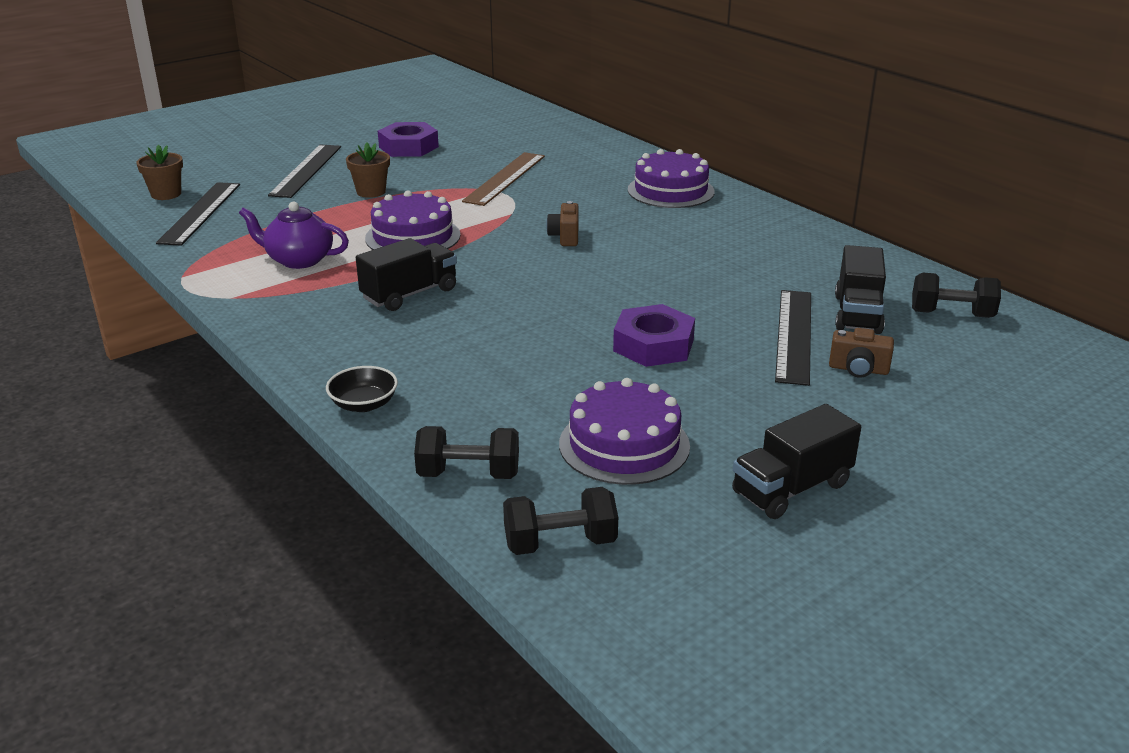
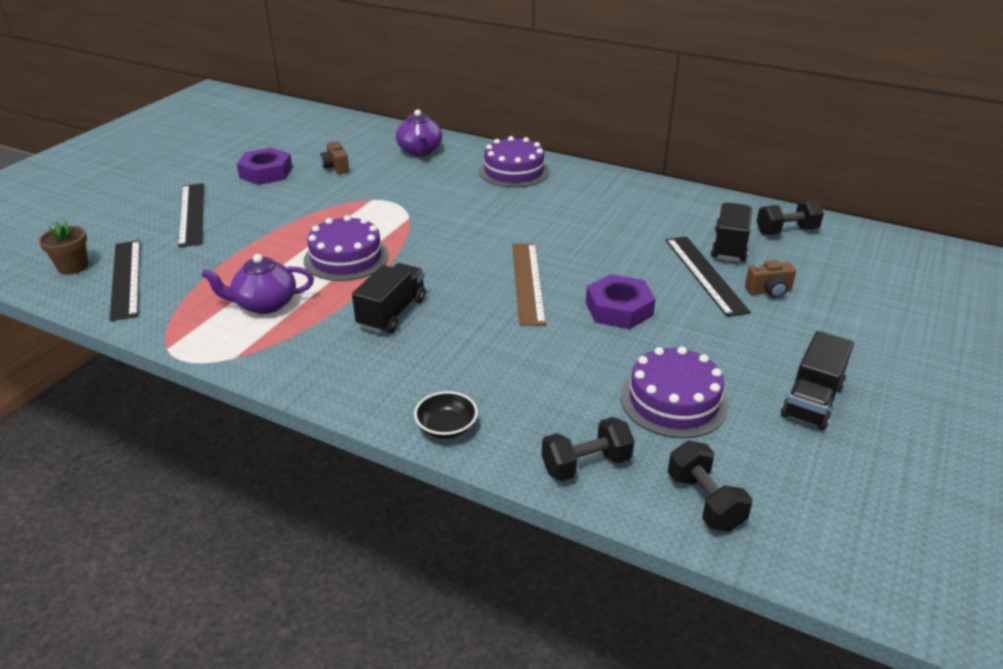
camera: 25 degrees left, 5 degrees up
brown flower pot [346,143,390,198] -> none
brown ruler [462,152,545,206] -> brown ruler moved to [512,243,546,326]
black dumbbell [503,487,618,555] -> black dumbbell turned 75 degrees counterclockwise [668,441,753,532]
brown camera [546,201,579,246] -> brown camera moved to [320,141,349,174]
black truck [835,245,886,334] -> black truck turned 150 degrees counterclockwise [711,202,752,262]
none -> purple teapot [396,109,442,156]

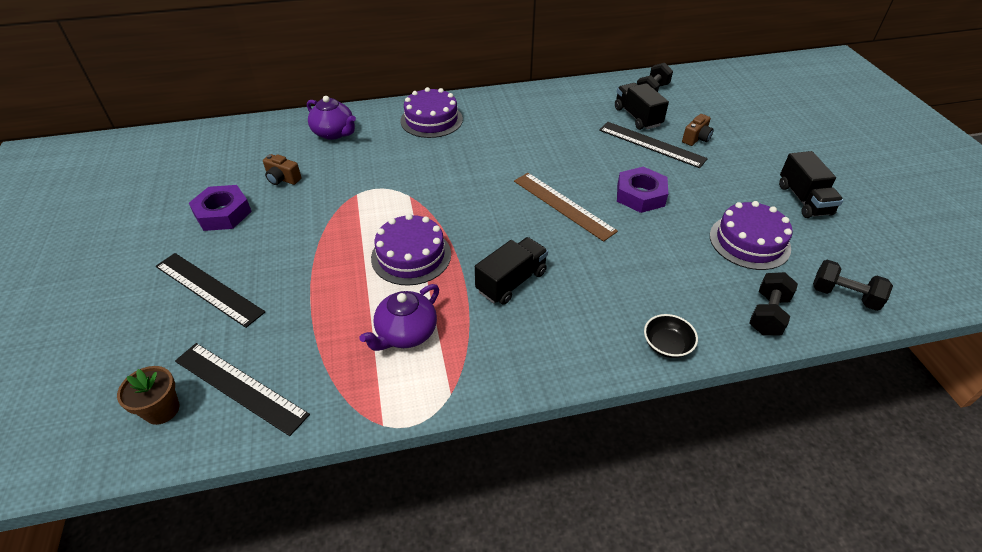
camera: 40 degrees left, 10 degrees up
black truck [352,263,426,333] -> black truck turned 60 degrees clockwise [475,237,548,305]

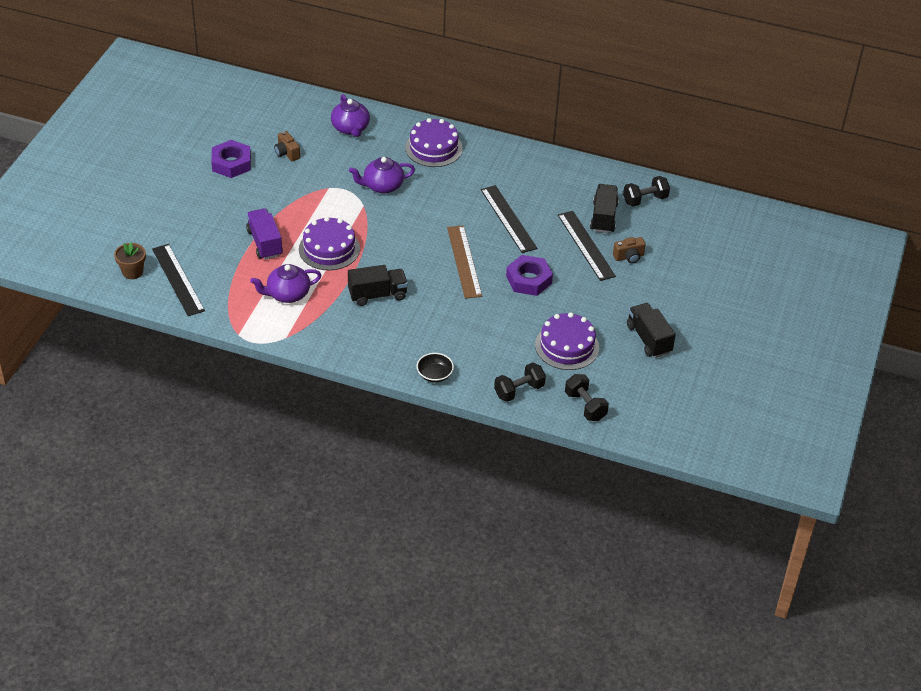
camera: 30 degrees right, 0 degrees up
black ruler [156,253,265,328] -> black ruler moved to [481,185,537,253]
black truck [779,151,843,218] -> black truck turned 135 degrees clockwise [627,303,676,358]
none -> purple truck [246,208,283,260]
none -> purple teapot [349,157,415,194]

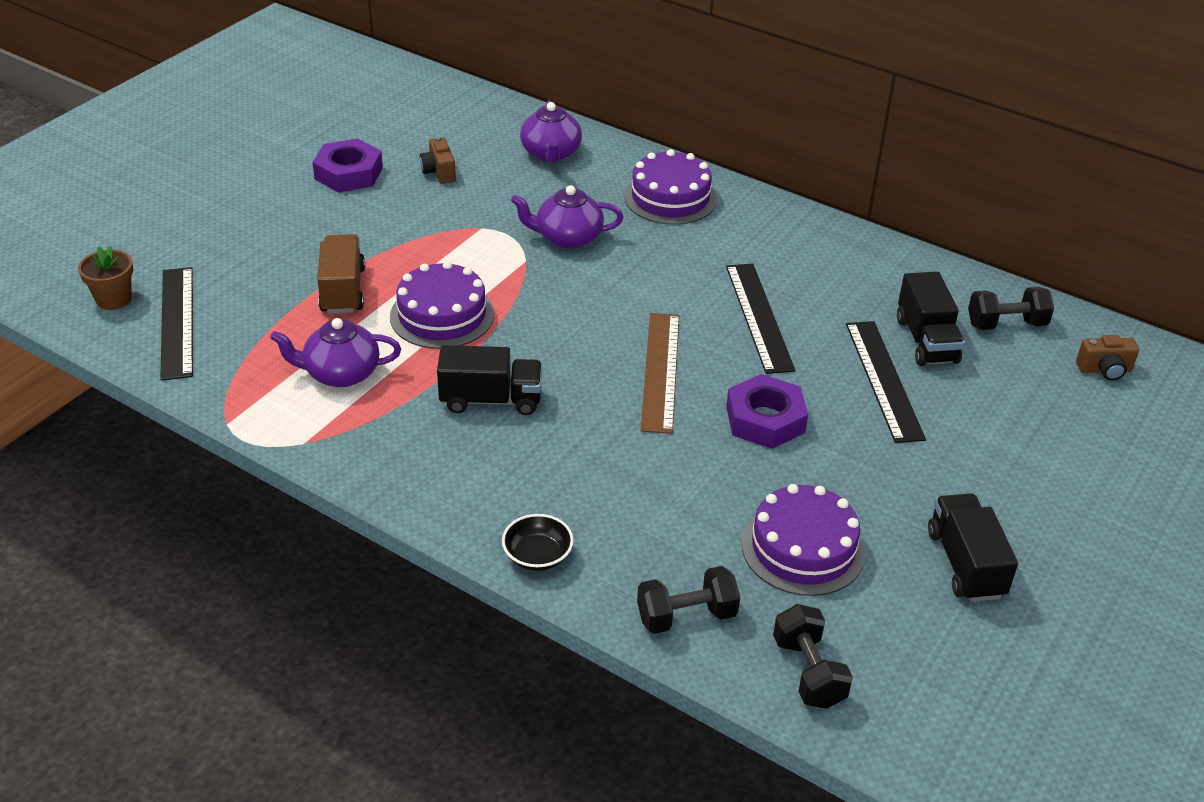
camera: 15 degrees right, 5 degrees down
purple truck [246,208,283,260] -> brown truck [317,234,365,314]
black truck [590,184,619,233] -> black truck turned 150 degrees clockwise [897,271,965,366]
brown camera [613,237,646,263] -> brown camera moved to [1076,335,1139,381]

